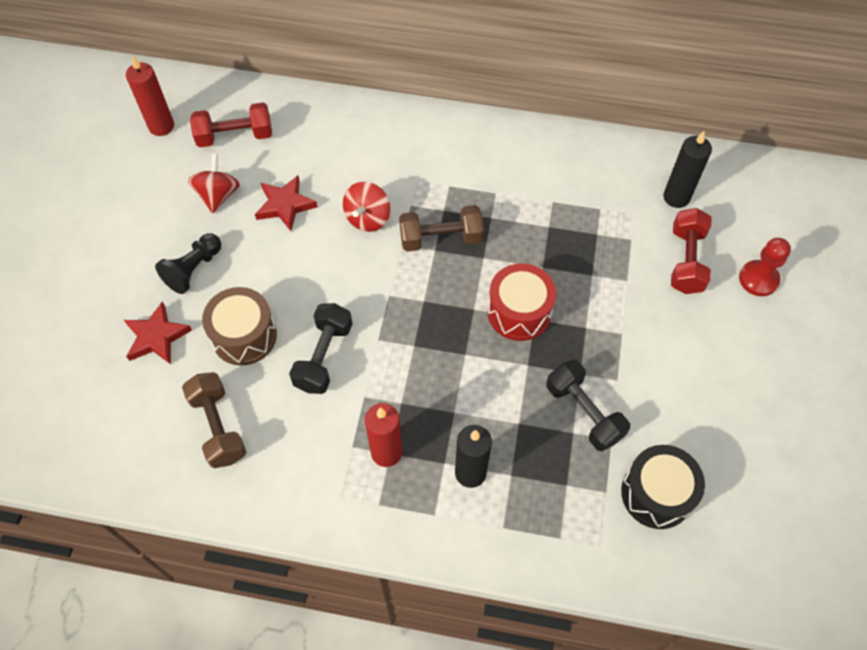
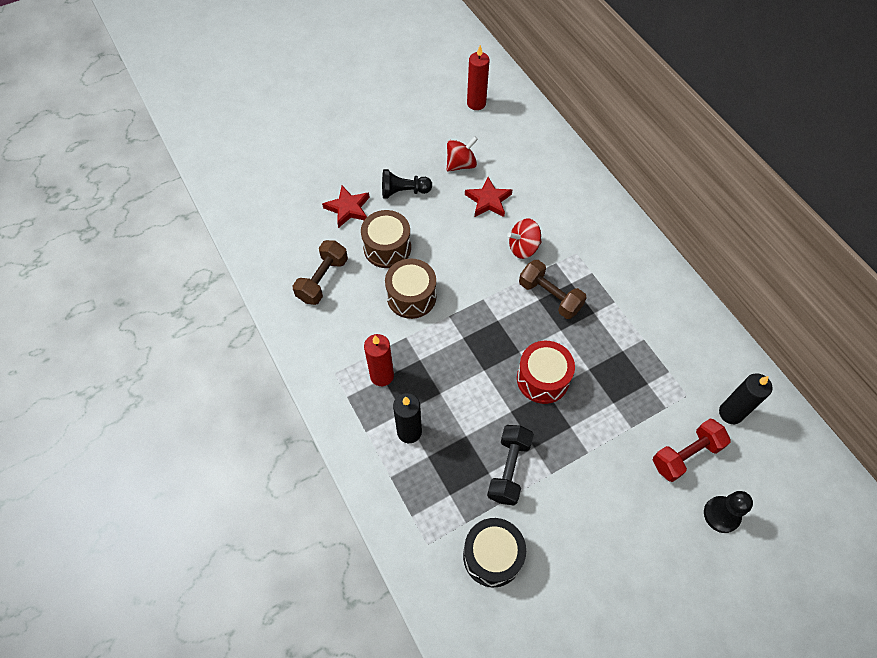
camera: 50 degrees right, 0 degrees up
red dumbbell [190,102,272,147] -> none
black dumbbell [289,303,353,394] -> brown drum [385,259,436,319]
red pawn [739,238,791,296] -> black pawn [704,491,753,533]

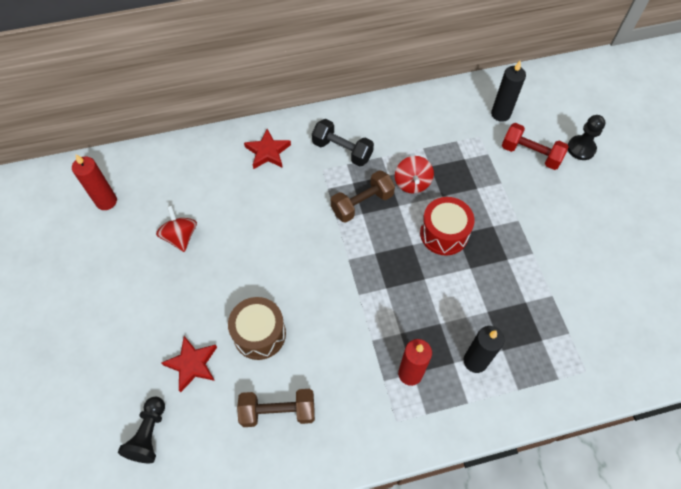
camera: 75 degrees left, 0 degrees up
brown dumbbell [292,240,348,305] -> brown dumbbell turned 45 degrees counterclockwise [237,389,315,427]
black pawn [382,169,432,199] -> black pawn moved to [118,397,165,463]
brown drum [385,259,436,319] -> none
black drum [463,518,526,587] -> none
red star [465,177,512,217] -> red star moved to [244,129,291,169]
black dumbbell [487,425,534,505] -> black dumbbell moved to [312,119,374,166]
red spinning top [507,218,542,259] -> red spinning top moved to [395,156,434,194]
red dumbbell [653,419,731,482] -> red dumbbell turned 45 degrees counterclockwise [502,123,569,170]

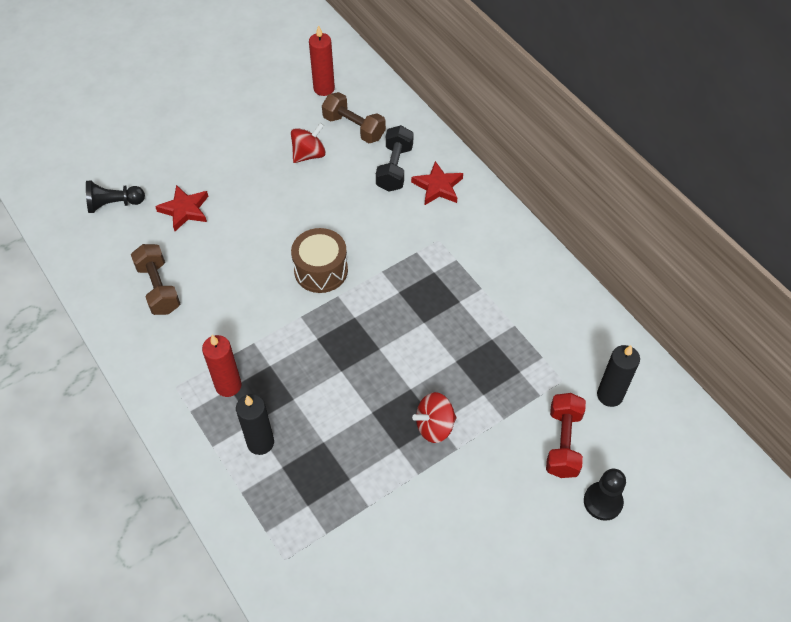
camera: 70 degrees right, 5 degrees down
brown drum [228,297,286,360] -> brown drum moved to [291,228,348,293]
black dumbbell [312,119,374,166] -> black dumbbell moved to [376,125,414,192]
brown dumbbell [331,170,395,223] -> brown dumbbell moved to [322,92,386,143]
red spinning top [395,156,434,194] -> red spinning top moved to [412,392,457,443]
red drum [420,197,474,256] -> none

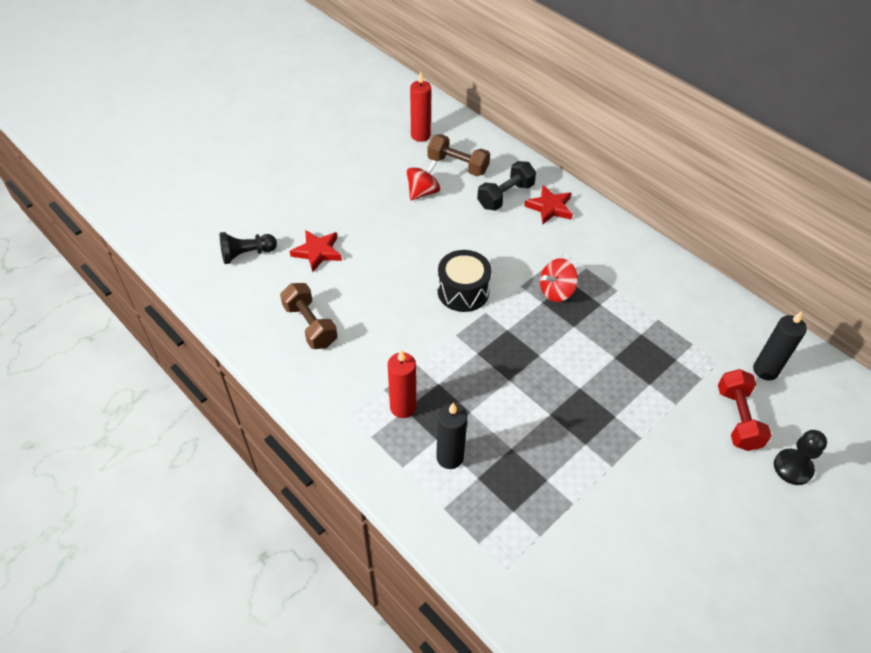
camera: 10 degrees left, 5 degrees down
brown drum [291,228,348,293] -> black drum [438,250,492,312]
black dumbbell [376,125,414,192] -> black dumbbell turned 45 degrees clockwise [477,161,536,211]
red spinning top [412,392,457,443] -> red spinning top moved to [540,258,578,302]

